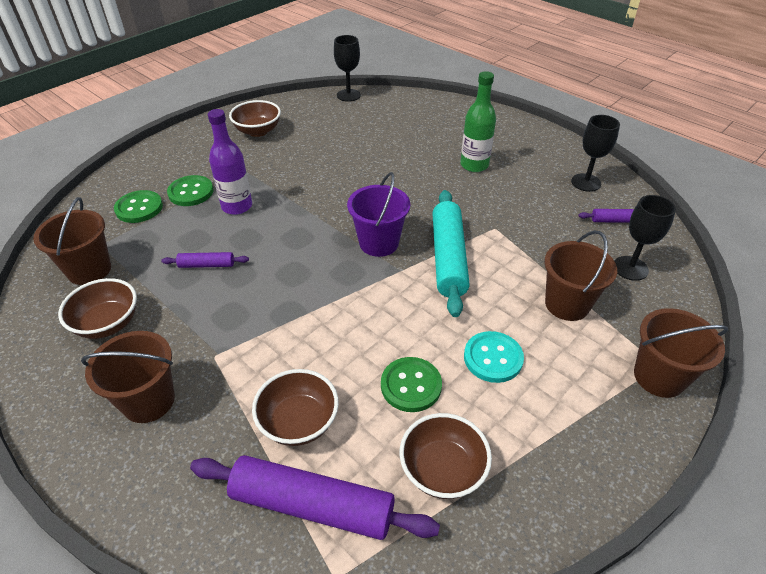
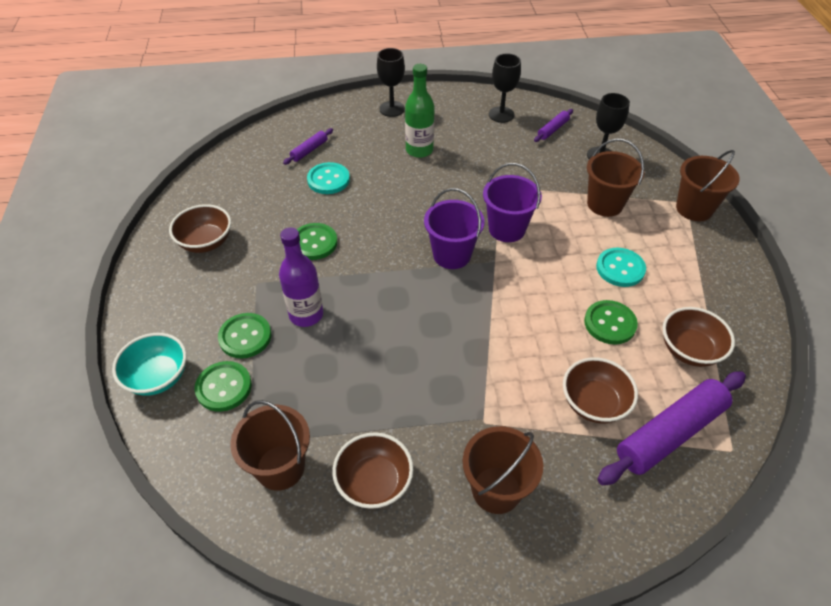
camera: 50 degrees left, 5 degrees up
purple rolling pin [161,252,249,268] -> purple rolling pin moved to [283,128,333,165]
black goblet [334,35,361,102] -> black goblet moved to [377,48,405,117]
turquoise rolling pin [432,190,470,317] -> purple bucket [483,163,542,242]
none -> turquoise bowl [112,333,187,395]
none -> green button [297,223,338,260]
none -> turquoise button [307,162,350,194]

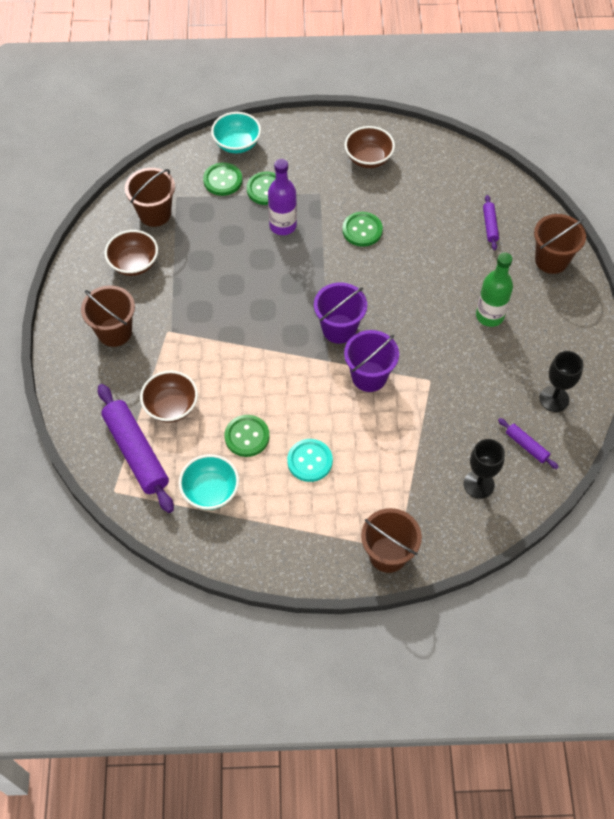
camera: 95 degrees right, 10 degrees up
purple rolling pin [283,128,333,165] -> purple rolling pin turned 45 degrees clockwise [483,195,499,250]
turquoise button [307,162,350,194] -> none
black goblet [377,48,405,117] -> none
brown bucket [587,139,644,217] -> brown bucket moved to [534,214,586,274]
brown bowl [662,307,735,367] -> turquoise bowl [179,454,239,510]

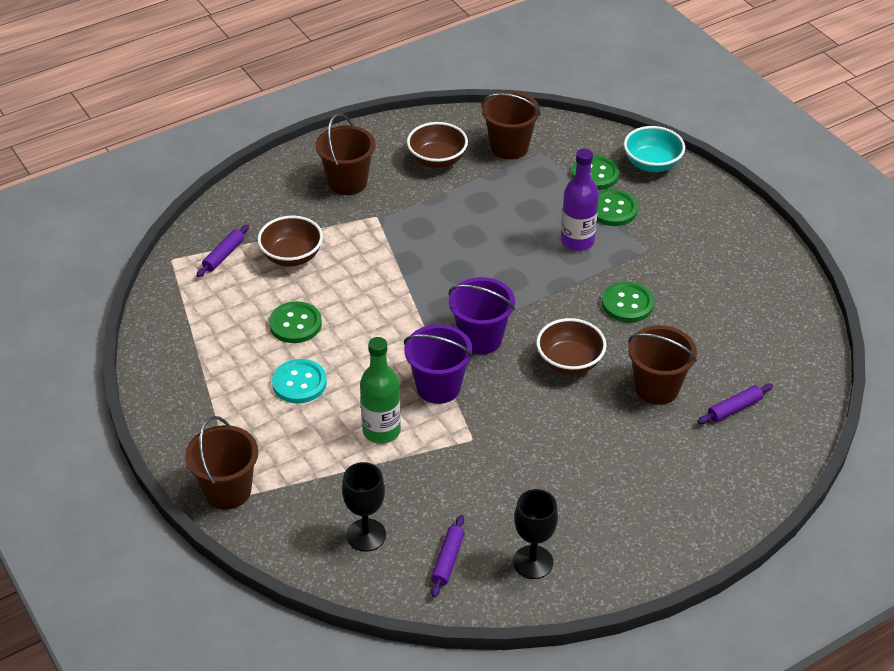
camera: 60 degrees right, 15 degrees down
purple rolling pin [98,384,174,513] -> purple rolling pin [196,225,249,277], size x0.48
turquoise bowl [179,454,239,510] -> none
brown bowl [345,126,395,168] -> brown bowl moved to [536,318,607,375]
green bottle [476,252,513,327] -> green bottle moved to [360,337,401,444]
brown bucket [534,214,586,274] -> brown bucket moved to [628,325,697,405]

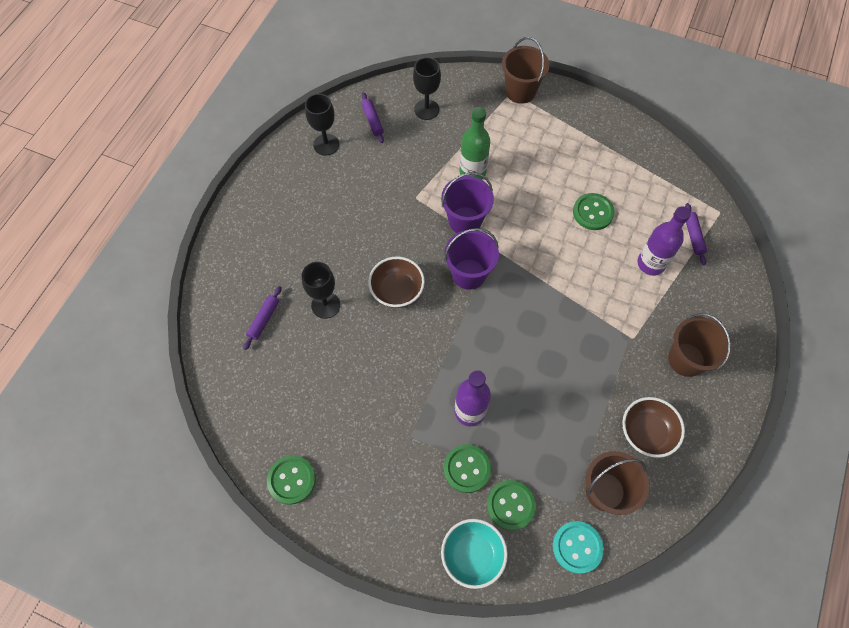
camera: 145 degrees right, 20 degrees up
brown bowl [257,216,323,266] -> purple bottle [637,206,691,276]
turquoise button [272,359,327,404] -> turquoise button moved to [553,521,604,574]
green button [602,282,654,323] -> green button moved to [267,455,316,505]
brown bucket [628,325,697,405] -> black goblet [302,262,340,319]

